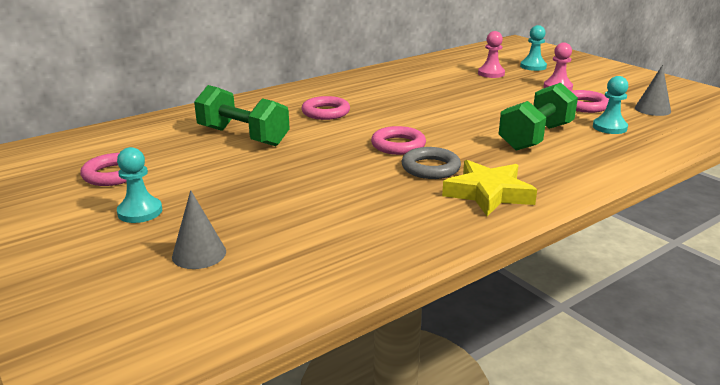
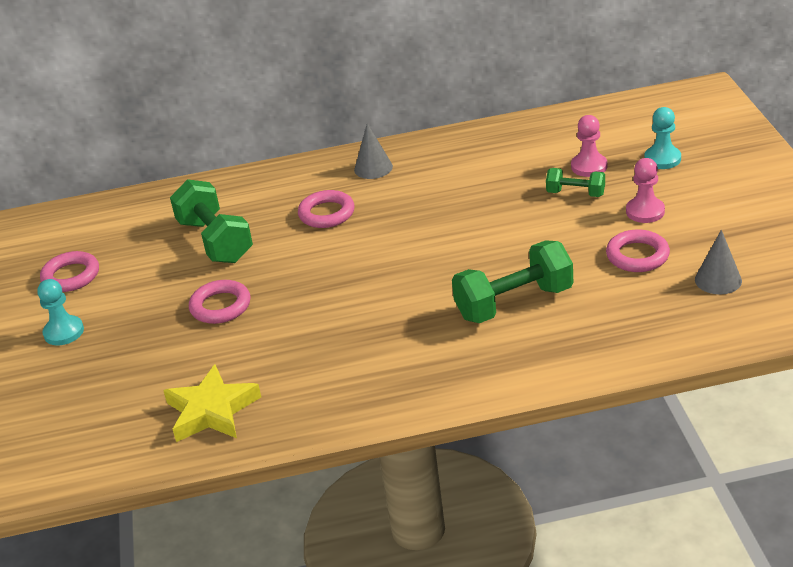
camera: 30 degrees right, 10 degrees up
grey cone [172,190,226,269] -> grey cone moved to [354,123,393,179]
pink ring [371,126,426,155] -> pink ring moved to [189,280,251,324]
grey ring [401,147,461,179] -> none
yellow star [442,160,537,216] -> yellow star moved to [163,364,261,442]
turquoise pawn [593,76,628,134] -> none
none -> green dumbbell [546,168,605,197]

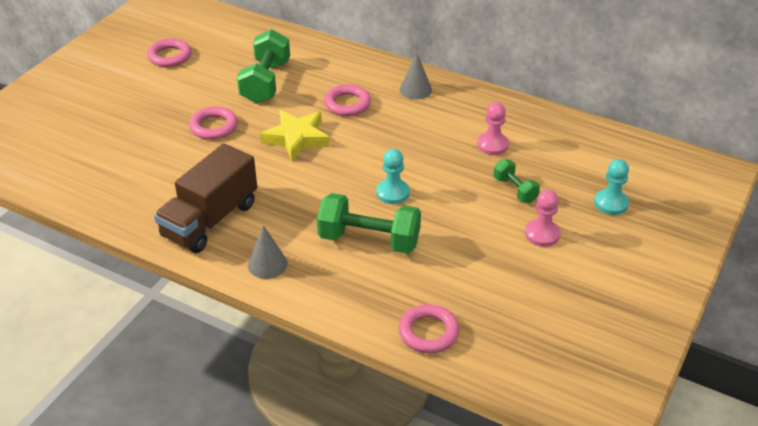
camera: 35 degrees right, 5 degrees up
turquoise pawn [37,279,84,345] -> turquoise pawn moved to [376,149,410,204]
yellow star [163,364,261,442] -> yellow star moved to [260,110,330,161]
pink pawn [571,115,608,177] -> pink pawn moved to [477,102,509,155]
pink ring [606,229,670,272] -> pink ring moved to [399,304,459,353]
grey cone [695,230,742,295] -> grey cone moved to [248,225,288,279]
none -> brown truck [154,143,257,253]

